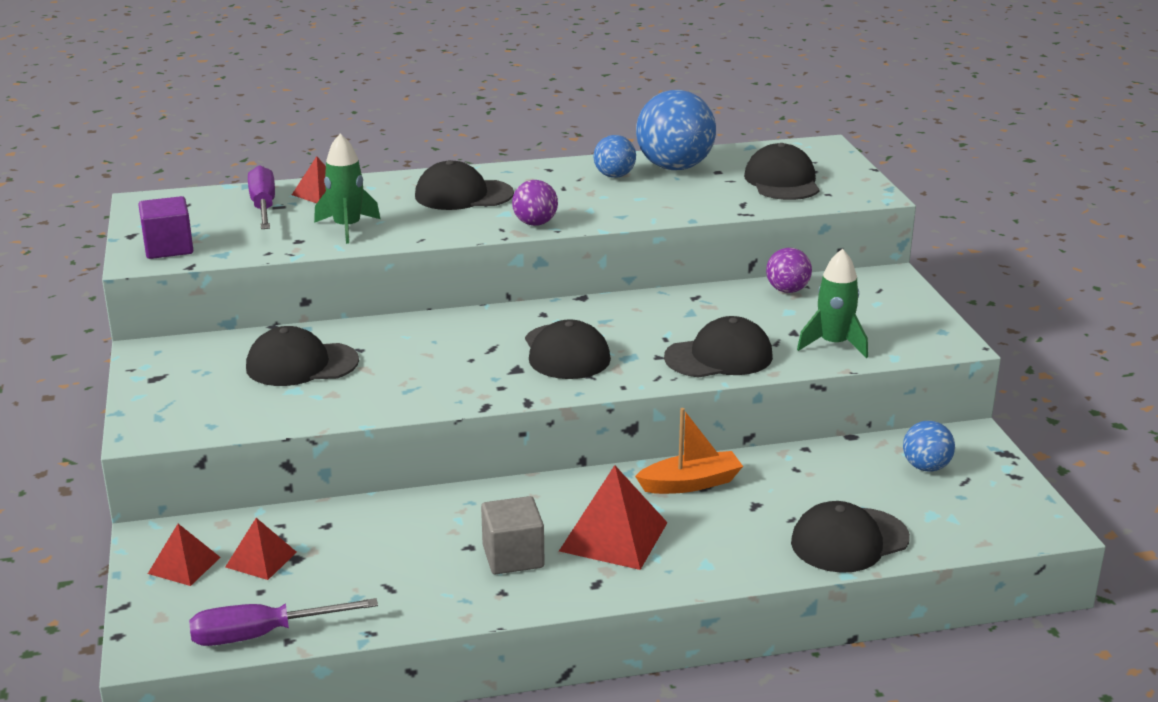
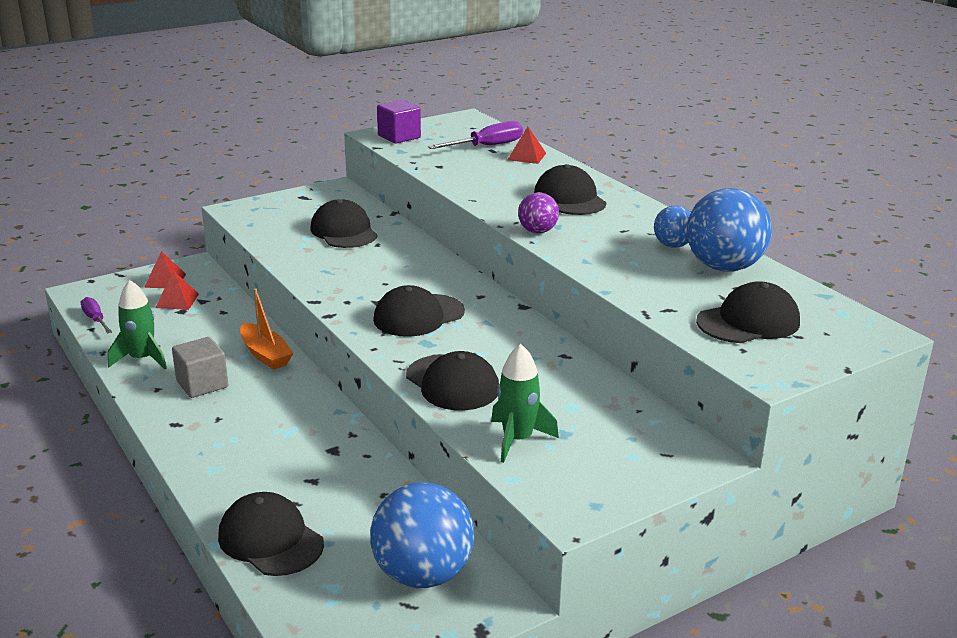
camera: 70 degrees right, 0 degrees up
purple screwdriver [189,598,378,646] -> purple screwdriver [81,297,112,333], size x0.65
green rocket [314,134,380,244] -> green rocket moved to [108,280,167,369]
red pyramid [559,465,668,570] -> none
orange boat [635,408,743,494] -> orange boat moved to [240,288,294,370]
purple ball [766,248,812,293] -> none
blue ball [903,421,955,472] -> blue ball [370,482,474,588], size x1.89

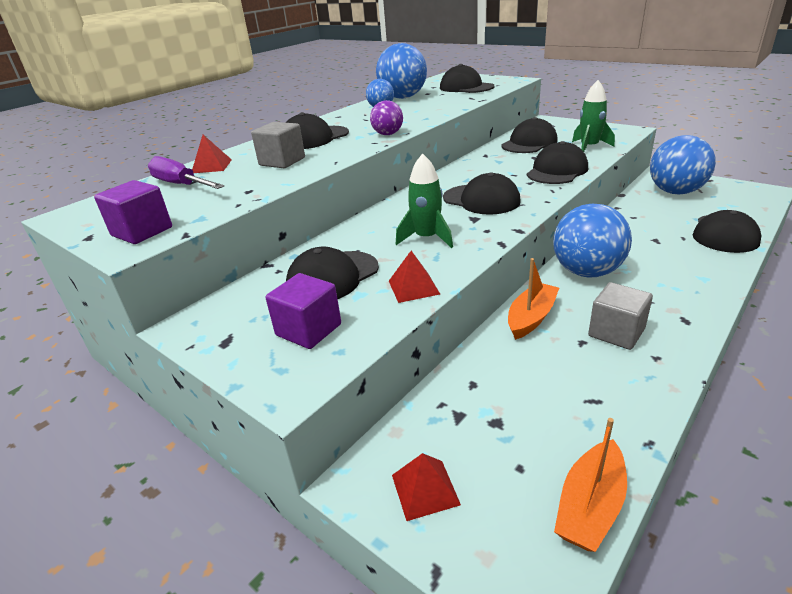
camera: 105 degrees left, 5 degrees up
purple screwdriver [81,297,112,333] -> orange boat [554,418,627,552]
green rocket [108,280,167,369] -> green rocket moved to [396,153,453,248]
red pyramid [155,271,199,310] -> red pyramid moved to [389,251,440,303]
none -> grey cube [251,122,305,168]
none -> purple cube [266,273,341,349]
none -> black cap [501,117,558,153]
none -> blue ball [553,204,632,278]

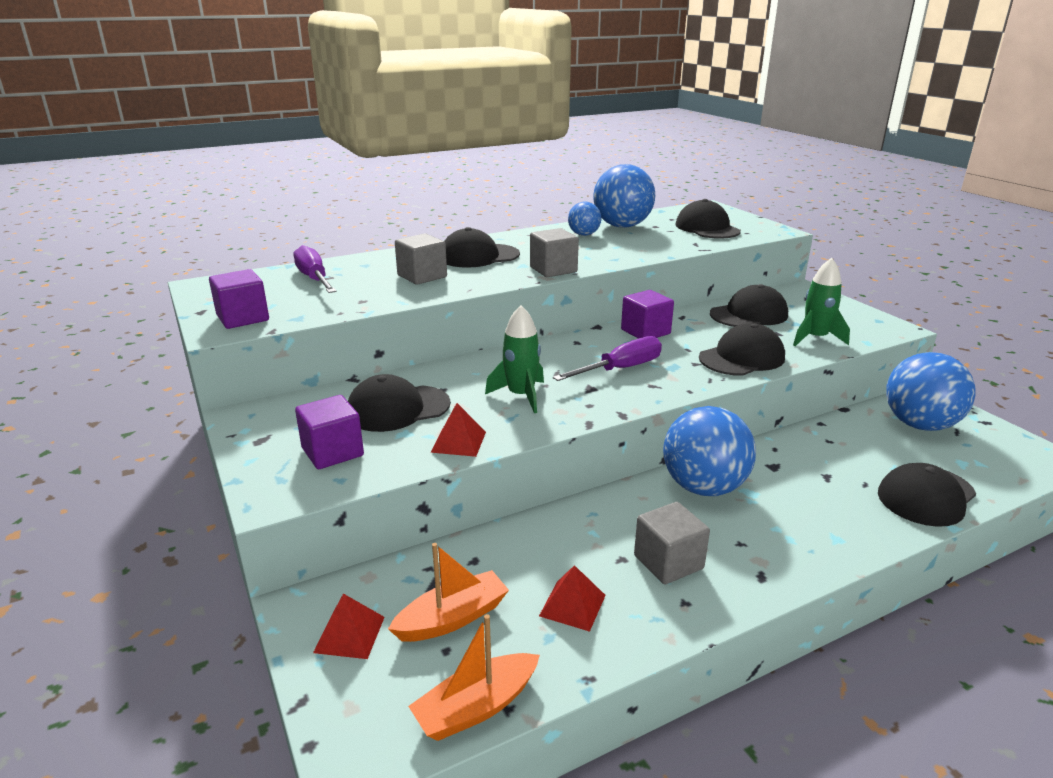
camera: 20 degrees right, 5 degrees down
red pyramid [192,135,232,173] -> red pyramid moved to [539,565,606,632]
purple ball [370,100,403,135] -> grey cube [530,228,579,277]
black cap [443,172,521,215] -> purple screwdriver [553,336,662,381]
orange boat [508,258,559,340] -> orange boat moved to [388,543,509,642]
none -> purple cube [621,290,674,339]

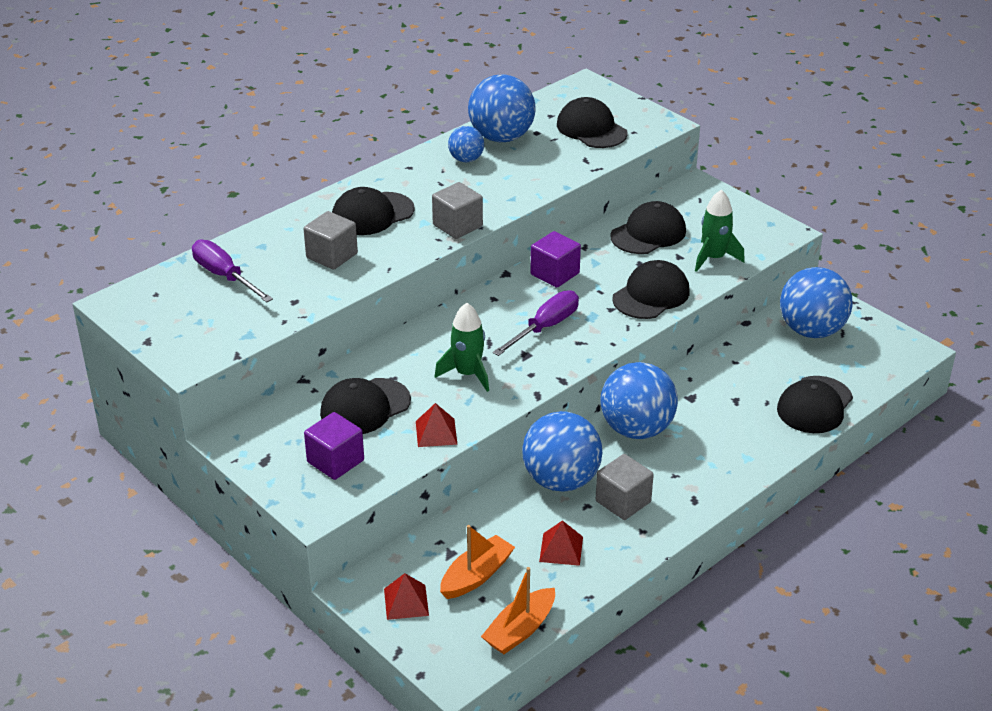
camera: 15 degrees left, 10 degrees up
purple cube [209,269,269,329] -> none
none -> blue ball [522,411,602,492]

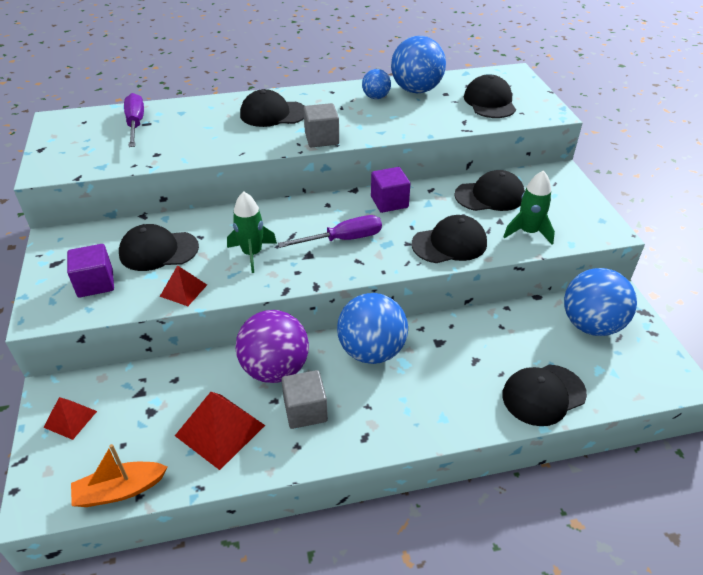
camera: 30 degrees right, 5 degrees up
grey cube [304,211,358,270] -> none
orange boat [440,525,515,599] -> none
blue ball [522,411,602,492] -> purple ball [235,310,309,383]
red pyramid [539,520,583,566] -> red pyramid [175,392,265,470], size x1.71

